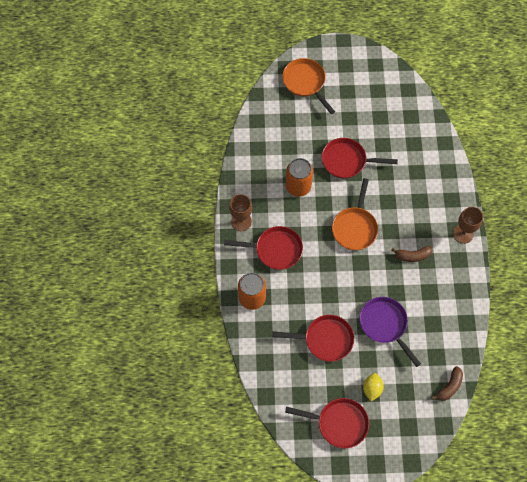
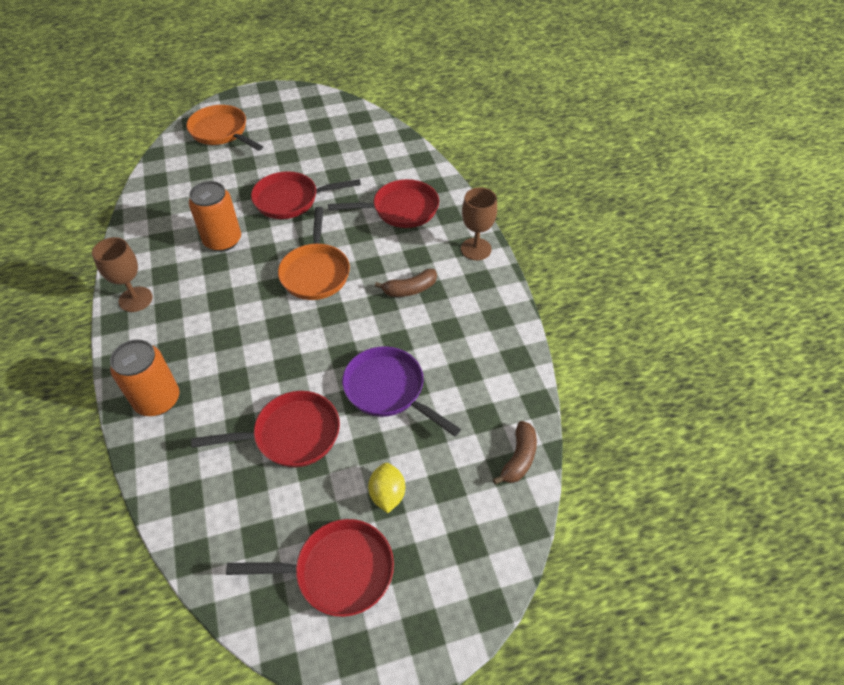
camera: 15 degrees left, 15 degrees down
red pan [224,226,303,270] -> red pan moved to [328,179,439,228]

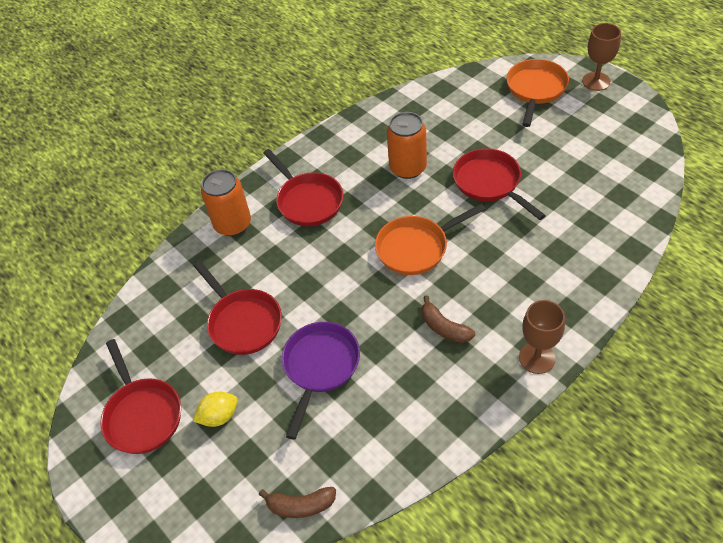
camera: 70 degrees right, 0 degrees up
brown goblet [92,237,153,312] -> brown goblet moved to [582,23,621,91]
red pan [328,179,439,228] -> red pan moved to [263,149,343,226]

